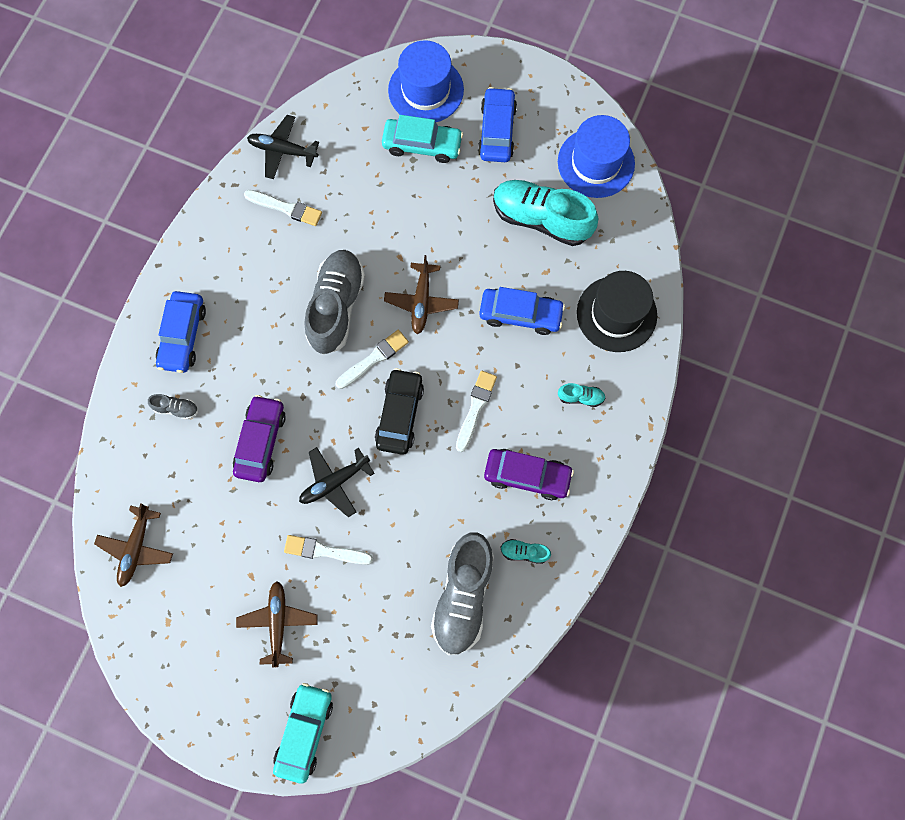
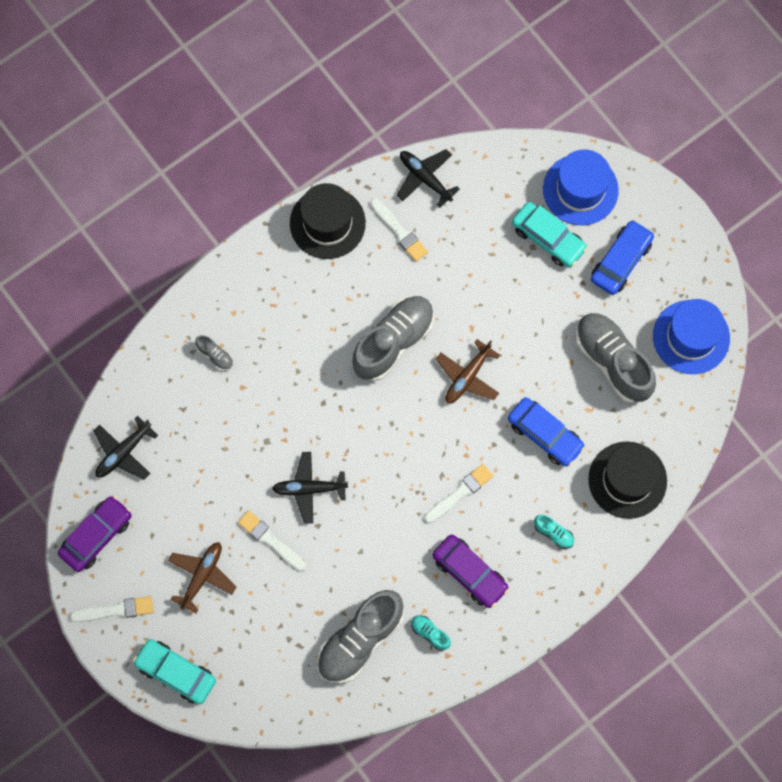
camera: 30 degrees right, 0 degrees up
brown plane [94,503,173,587] -> black plane [93,416,158,480]
blue car [156,291,206,373] -> none
purple car [233,395,286,482] -> purple car moved to [58,496,132,572]
turquoise car [273,683,333,784] -> turquoise car turned 105 degrees counterclockwise [133,639,216,704]
white brush [336,330,409,389] -> white brush moved to [70,596,153,622]
black car [375,368,424,455] -> none
turquoise shoe [493,180,598,246] -> grey shoe [576,313,656,403]
none -> black hat [290,183,366,259]

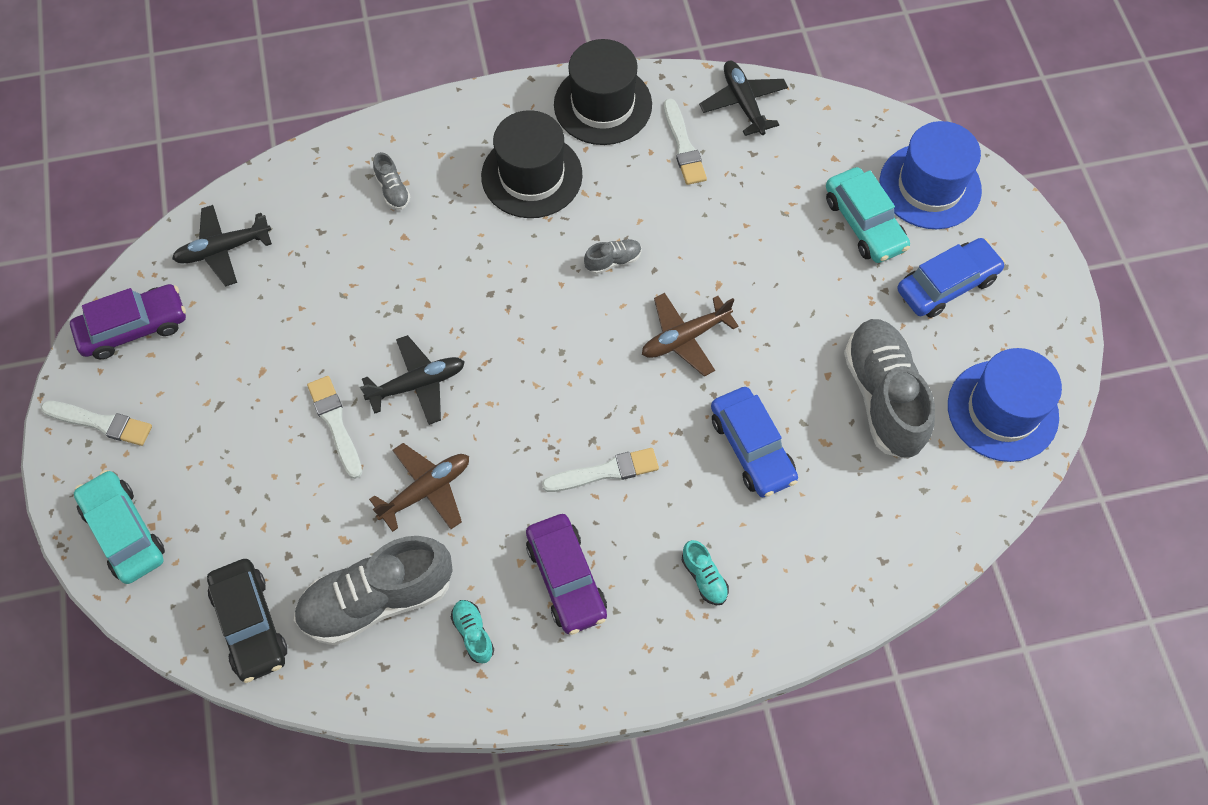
camera: 25 degrees right, 10 degrees down
brown plane [168,542,236,613] -> brown plane moved to [369,443,469,532]
black plane [272,452,348,524] -> black plane turned 135 degrees clockwise [360,335,465,425]
grey shoe [352,296,434,381] -> grey shoe [584,239,641,274], size x0.42
black hat [588,441,667,519] -> black hat moved to [481,110,582,218]
none -> black car [207,559,287,683]

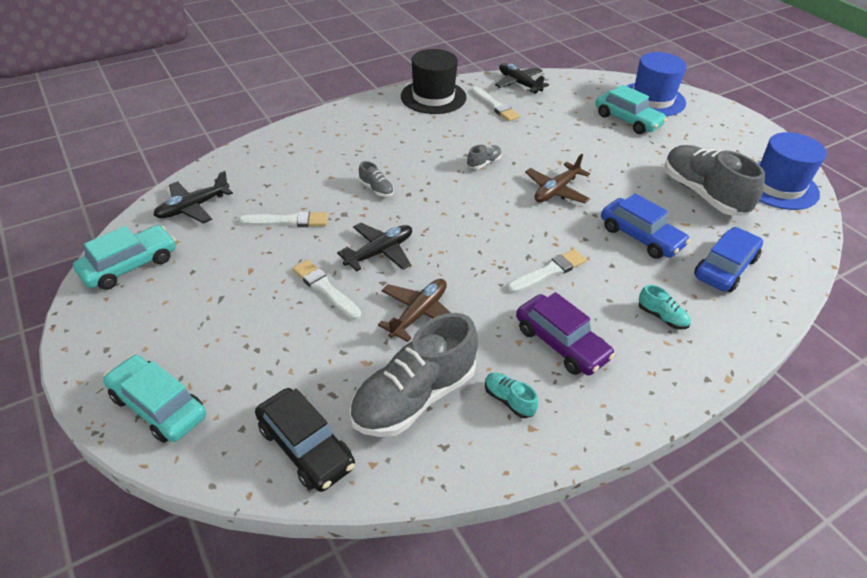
camera: 20 degrees left, 20 degrees down
white brush [41,401,152,446] -> white brush moved to [239,211,328,227]
purple car [70,284,186,359] -> turquoise car [73,225,176,290]
grey shoe [373,152,410,210] -> grey shoe moved to [359,161,394,197]
black hat [481,110,582,218] -> none
blue car [898,238,1005,318] -> blue car moved to [694,227,763,292]

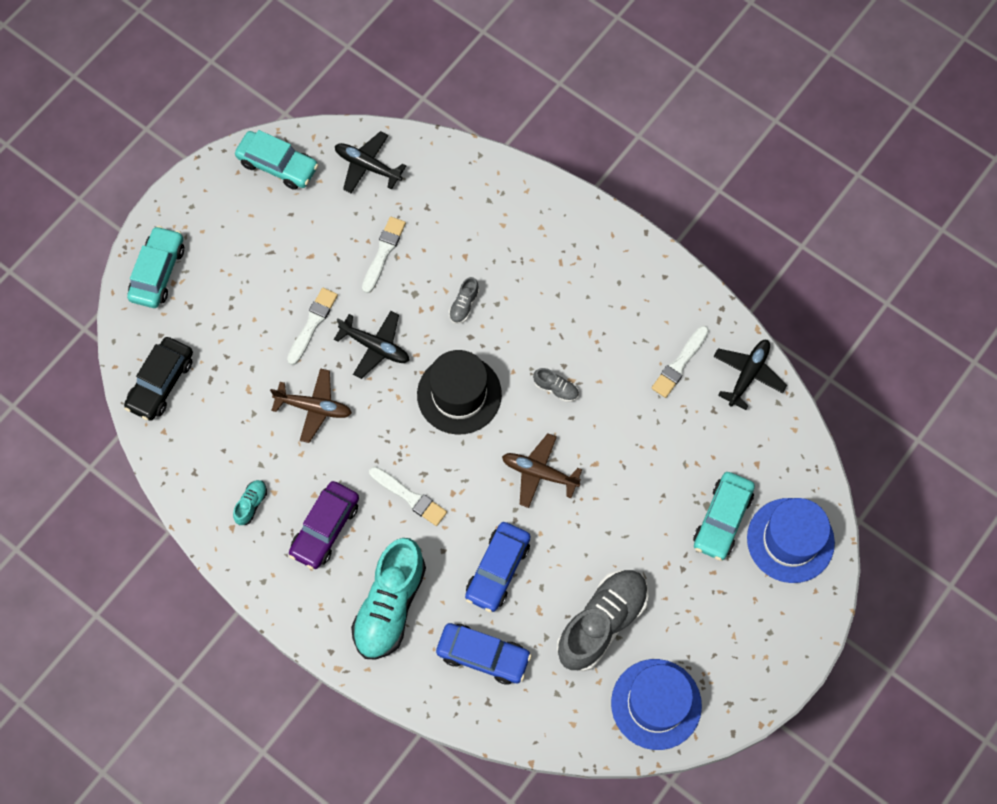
camera: 70 degrees right, 25 degrees up
white brush [239,211,328,227] -> white brush turned 135 degrees counterclockwise [362,217,406,293]
grey shoe [349,313,478,437] -> none
black hat [401,49,467,114] -> black hat moved to [417,350,502,435]
turquoise shoe [638,285,691,329] -> turquoise shoe [351,538,426,660], size x2.36

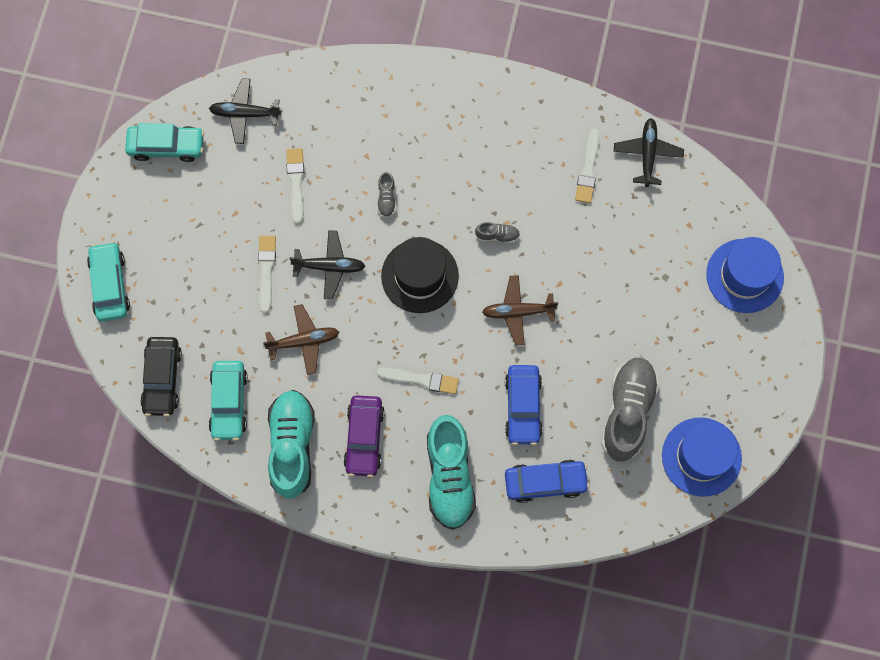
camera: 25 degrees left, 5 degrees up
turquoise shoe [233,480,267,525] -> turquoise shoe [268,390,315,499], size x2.36
turquoise car [693,472,755,561] -> turquoise car moved to [209,361,248,441]

